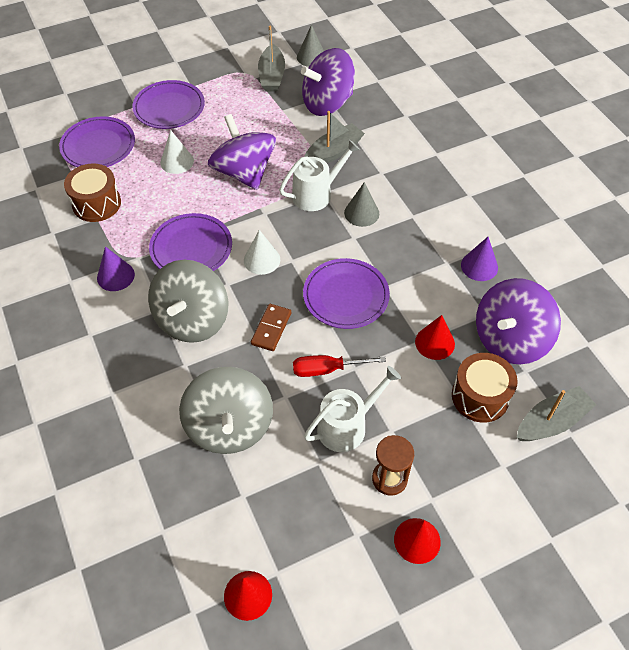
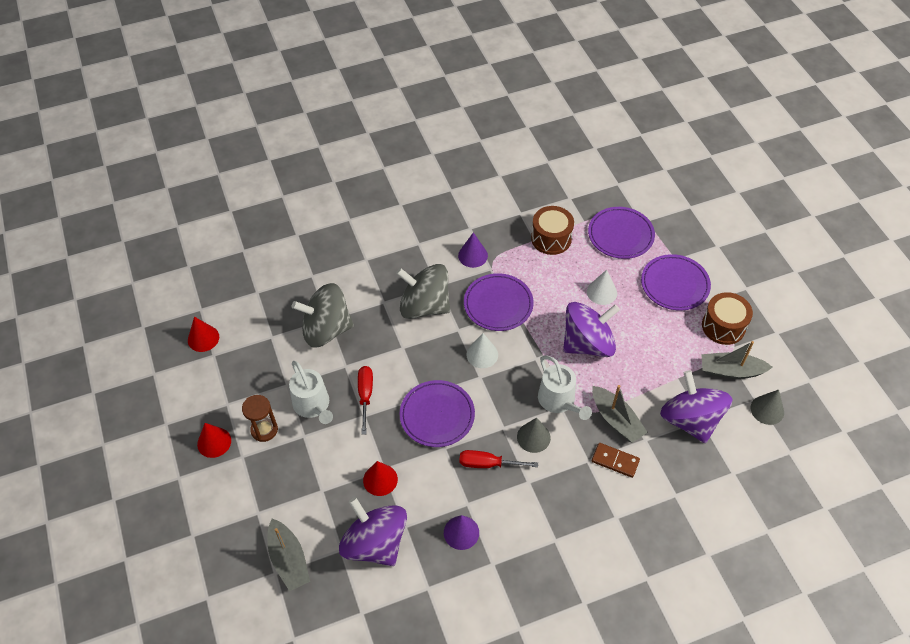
camera: 95 degrees right, 0 degrees up
brown domino [251,304,291,351] -> brown domino moved to [592,443,640,478]
brown drum [452,353,518,423] -> brown drum moved to [702,292,753,345]
none -> red screwdriver [459,450,538,468]

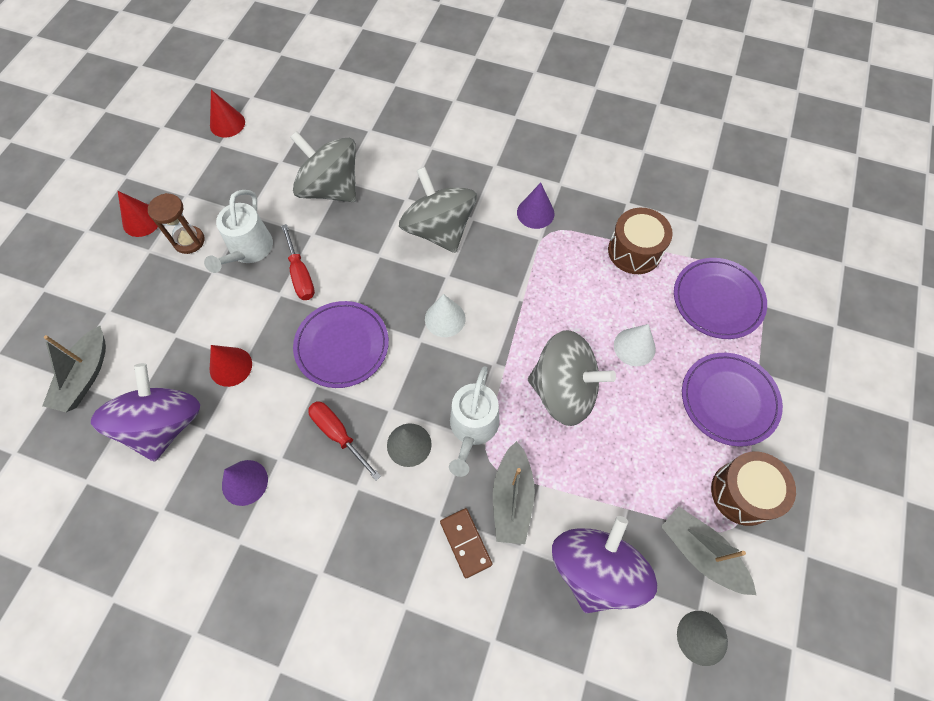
camera: 40 degrees right, 10 degrees up
red screwdriver [358,366,373,435] -> red screwdriver turned 120 degrees clockwise [281,224,315,300]
purple plate [464,273,534,331] -> none
purple spinning top [563,302,620,357] -> grey spinning top [528,330,616,426]

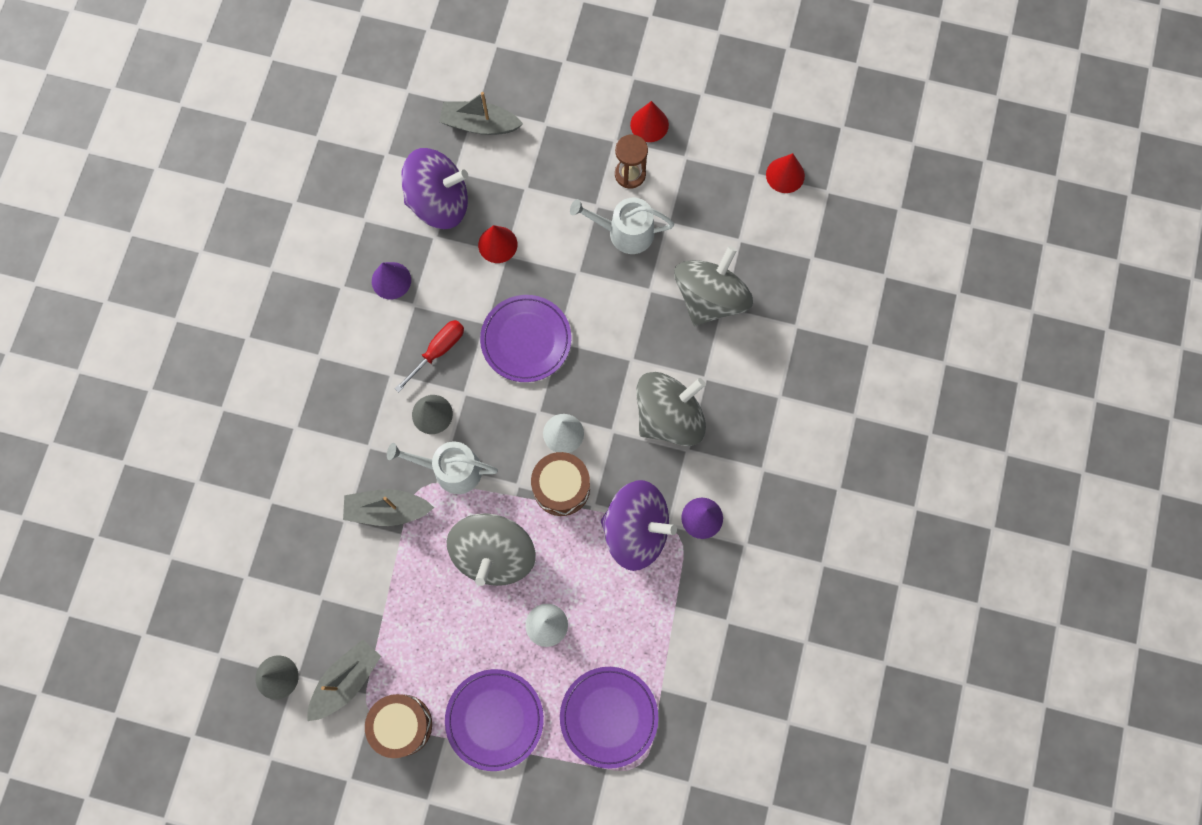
camera: 85 degrees right, 10 degrees up
red screwdriver [281,224,315,300] -> none
brown domino [440,508,492,578] -> none
purple spinning top [552,516,657,613] -> purple spinning top moved to [601,480,677,571]
brown drum [608,208,673,274] -> brown drum moved to [531,452,590,516]

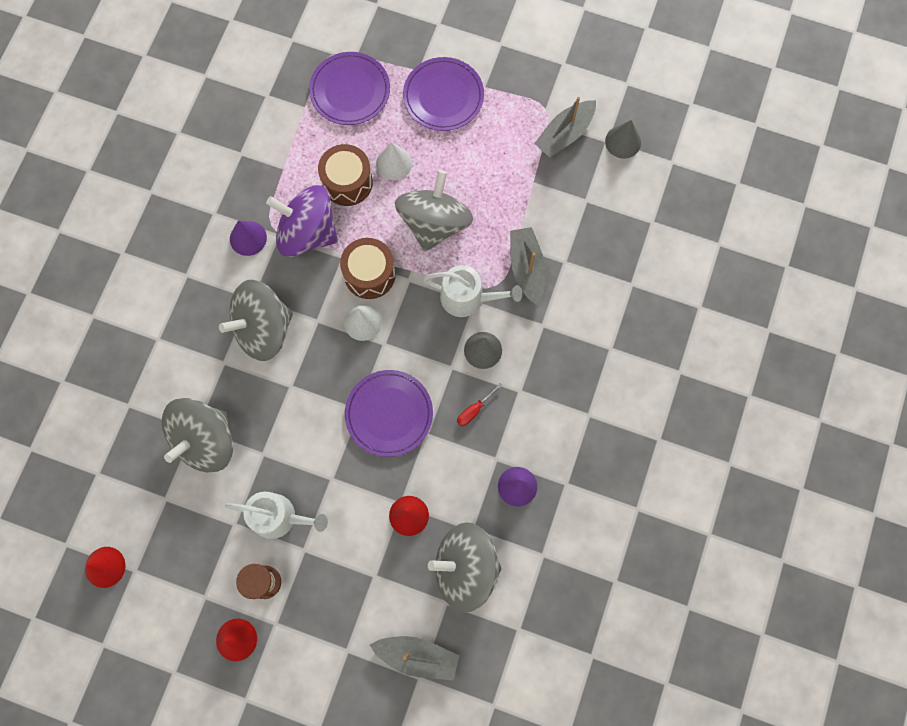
camera: 175 degrees left, 0 degrees up
grey boat [343,489,434,526] -> grey boat turned 105 degrees counterclockwise [510,227,546,305]
brown drum [365,694,432,758] -> brown drum moved to [318,144,373,206]
red screwdriver [395,320,464,393] -> red screwdriver [457,383,502,426], size x0.66
purple spinning top [401,148,468,229] -> grey spinning top [428,522,502,613]

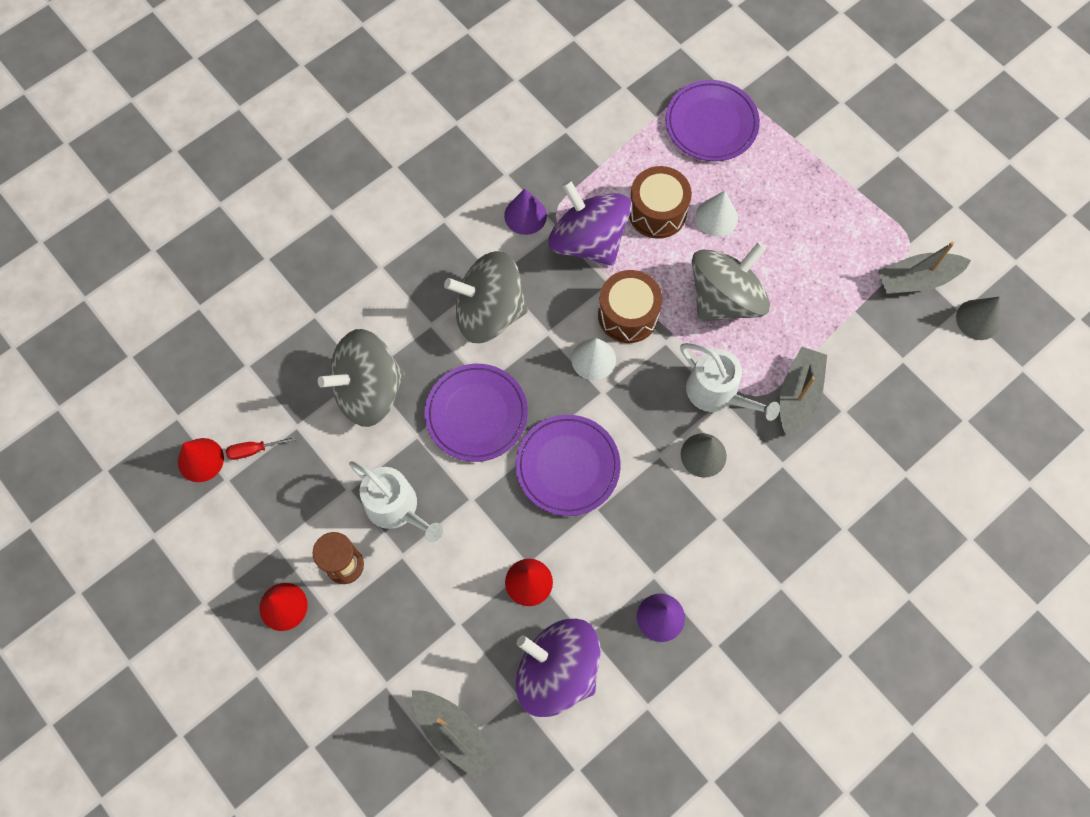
camera: 30 degrees right, 5 degrees down
purple plate [403,57,484,131] -> purple plate moved to [425,364,528,462]
grey spinning top [428,522,502,613] -> purple spinning top [516,619,601,717]
red screwdriver [457,383,502,426] -> red screwdriver moved to [226,436,296,460]

